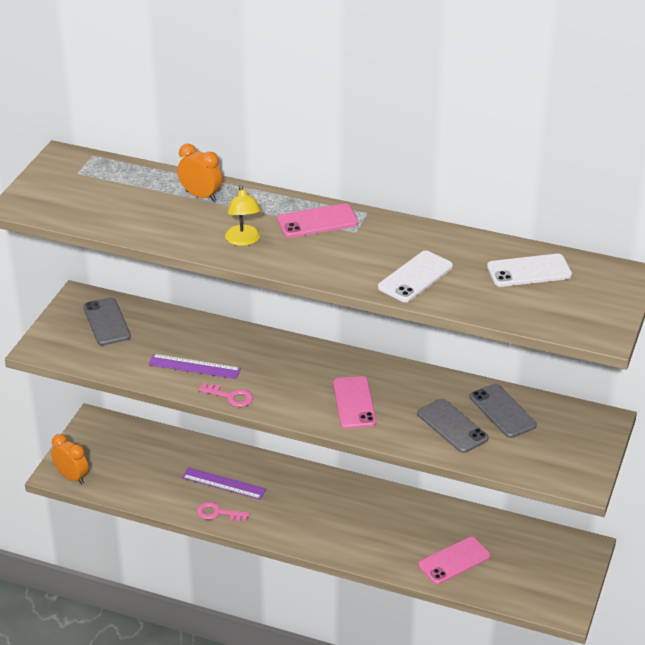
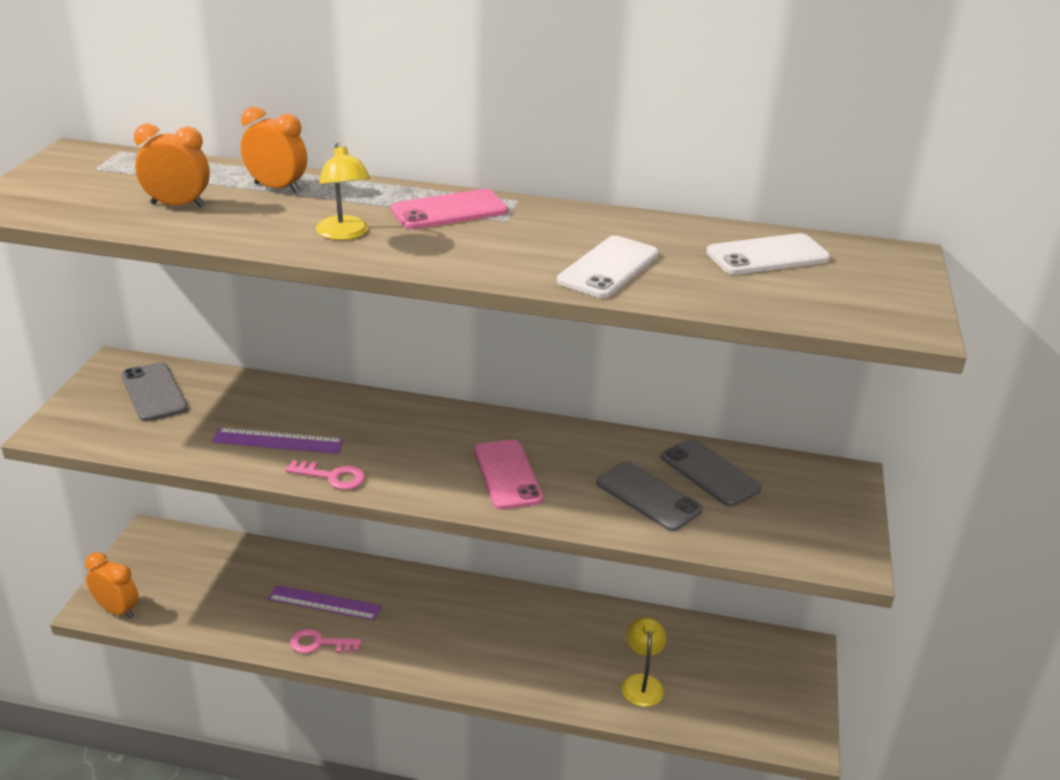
camera: 10 degrees left, 5 degrees down
pink phone [418,537,491,584] -> yellow lamp [622,617,667,707]
none -> orange clock [134,124,210,208]

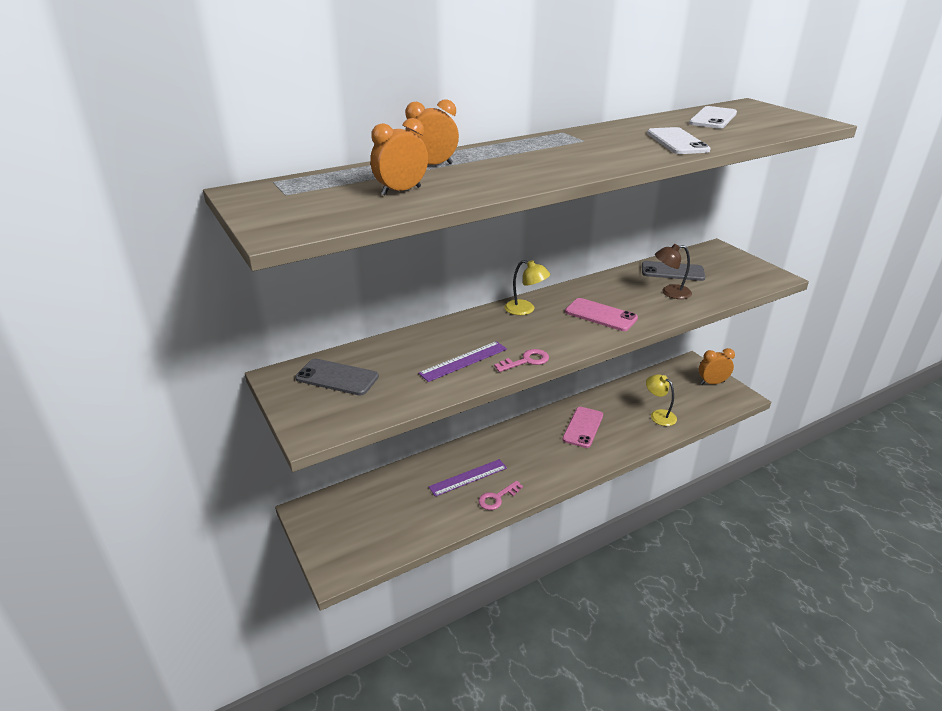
camera: 40 degrees left, 0 degrees up
orange clock [85,552,139,619] -> orange clock moved to [699,348,735,385]
yellow lamp [316,143,370,240] -> yellow lamp moved to [504,260,550,315]
pink phone [391,189,508,229] -> pink phone moved to [562,407,603,448]
grey phone [597,461,703,531] -> brown lamp [655,244,692,299]

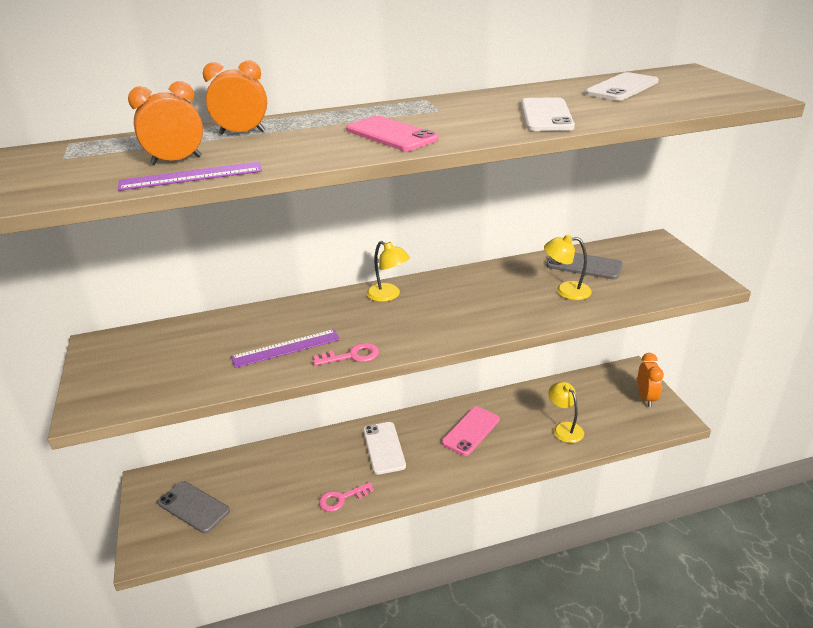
camera: 15 degrees right, 0 degrees up
grey phone [295,358,379,395] -> grey phone moved to [158,481,230,533]
purple ruler [428,459,507,497] -> purple ruler moved to [118,161,262,191]
pink phone [565,298,638,331] -> pink phone moved to [346,116,439,151]
brown lamp [655,244,692,299] -> yellow lamp [544,235,592,300]
orange clock [699,348,735,385] -> orange clock turned 90 degrees clockwise [638,353,664,407]
none -> white phone [363,422,406,475]

